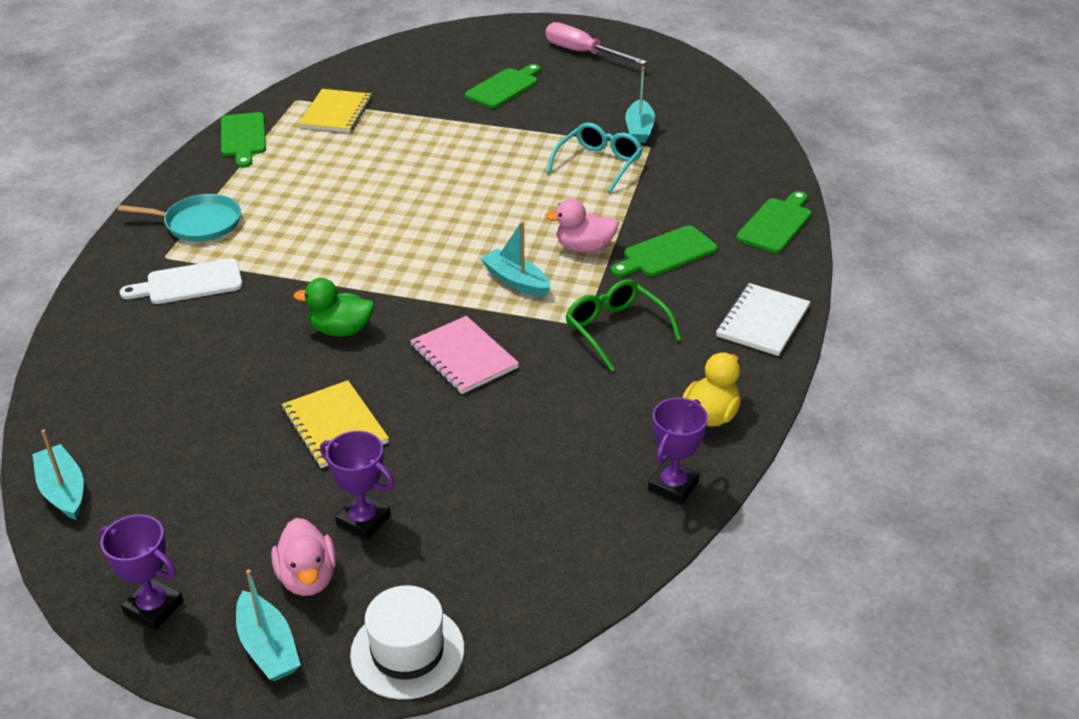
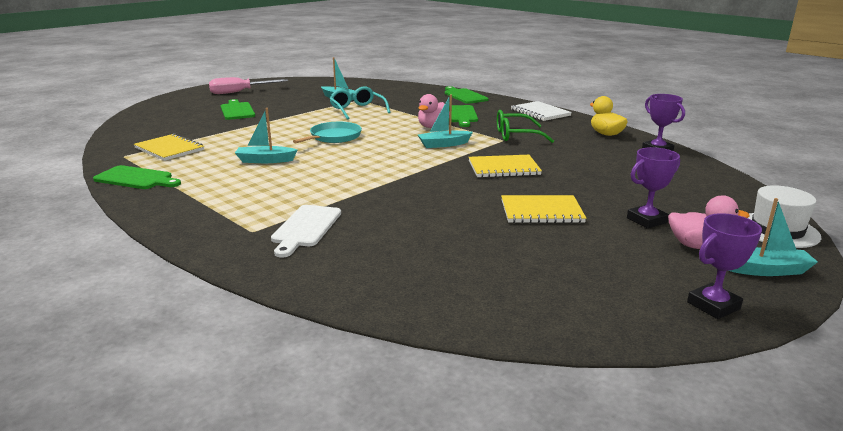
camera: 60 degrees left, 15 degrees down
turquoise boat [33,429,84,520] -> turquoise boat moved to [235,108,298,163]
turquoise pan [118,194,241,242] -> turquoise pan moved to [293,122,362,143]
green duck [294,278,374,336] -> none
pink notebook [410,316,519,394] -> yellow notebook [469,155,542,178]

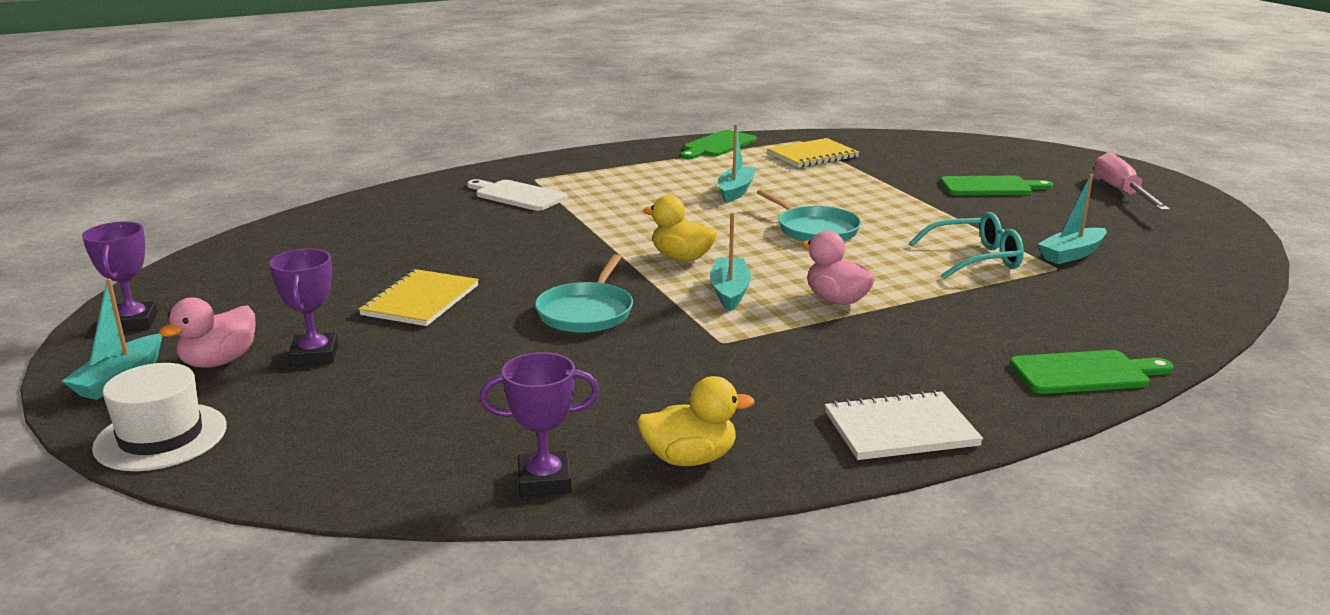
camera: 110 degrees right, 0 degrees up
green cutting board [449,105,478,127] -> none
yellow notebook [469,155,542,178] -> turquoise pan [535,254,633,333]
green glasses [497,110,554,143] -> none
none -> yellow duck [643,195,717,261]

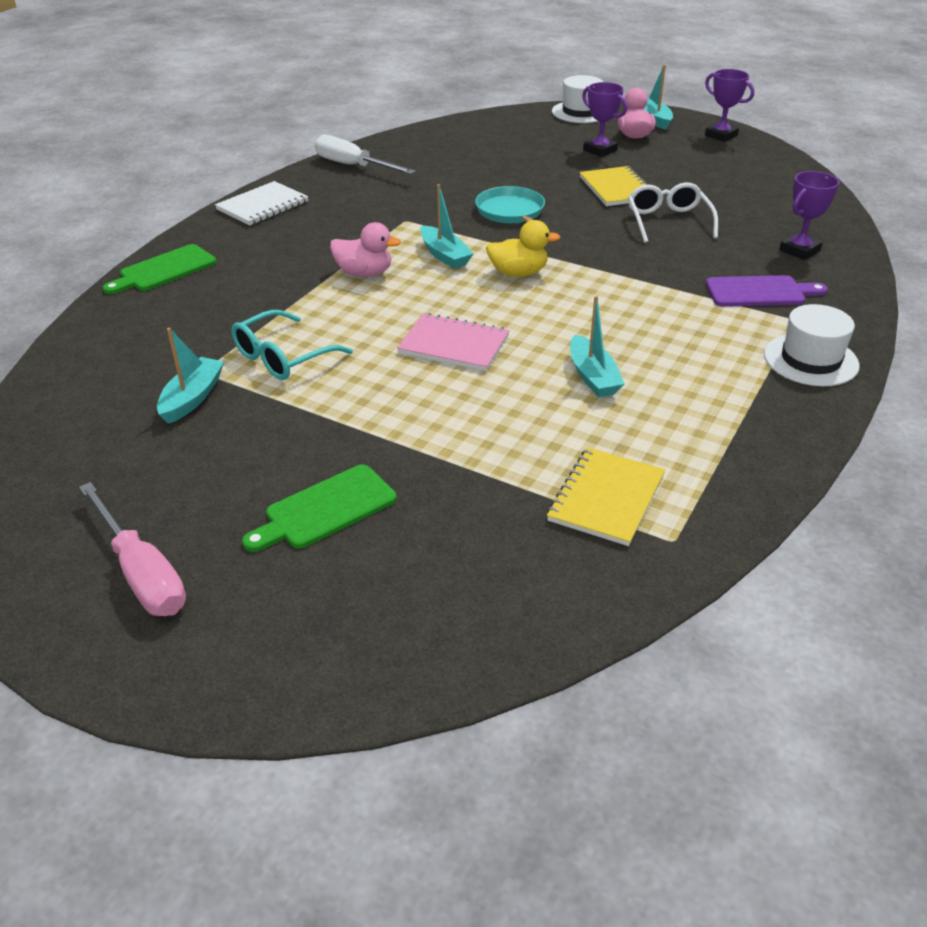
camera: 145 degrees right, 15 degrees up
white cutting board [467,179,567,211] -> purple cutting board [706,275,828,307]
purple trophy [480,352,600,496] -> purple trophy moved to [779,171,839,260]
yellow duck [637,376,755,466] -> white screwdriver [315,135,415,174]
green cutting board [680,130,756,159] -> none
turquoise pan [757,189,861,242] -> pink notebook [397,313,510,371]
none -> white glasses [628,182,718,243]
none -> white hat [764,304,860,386]

